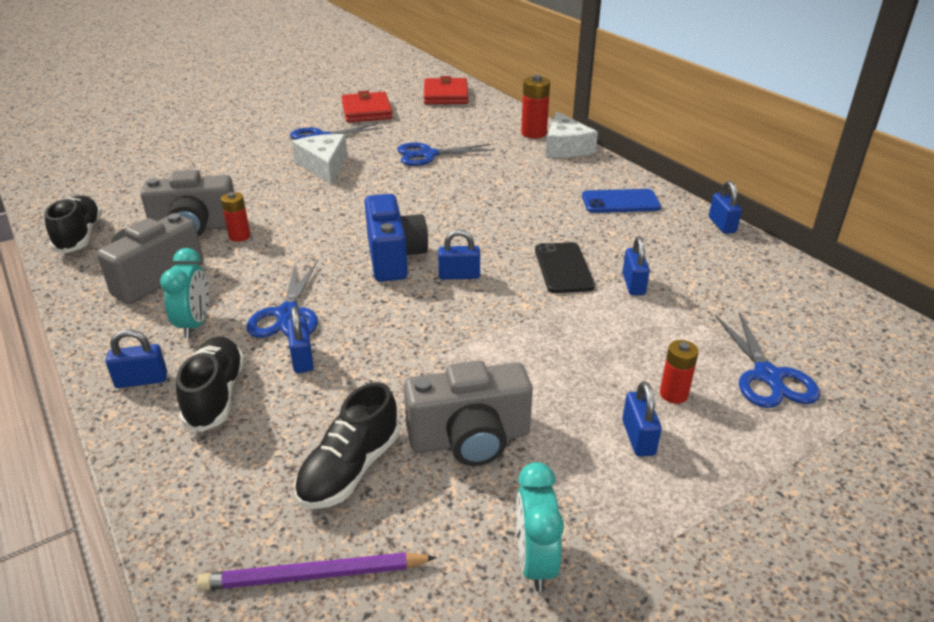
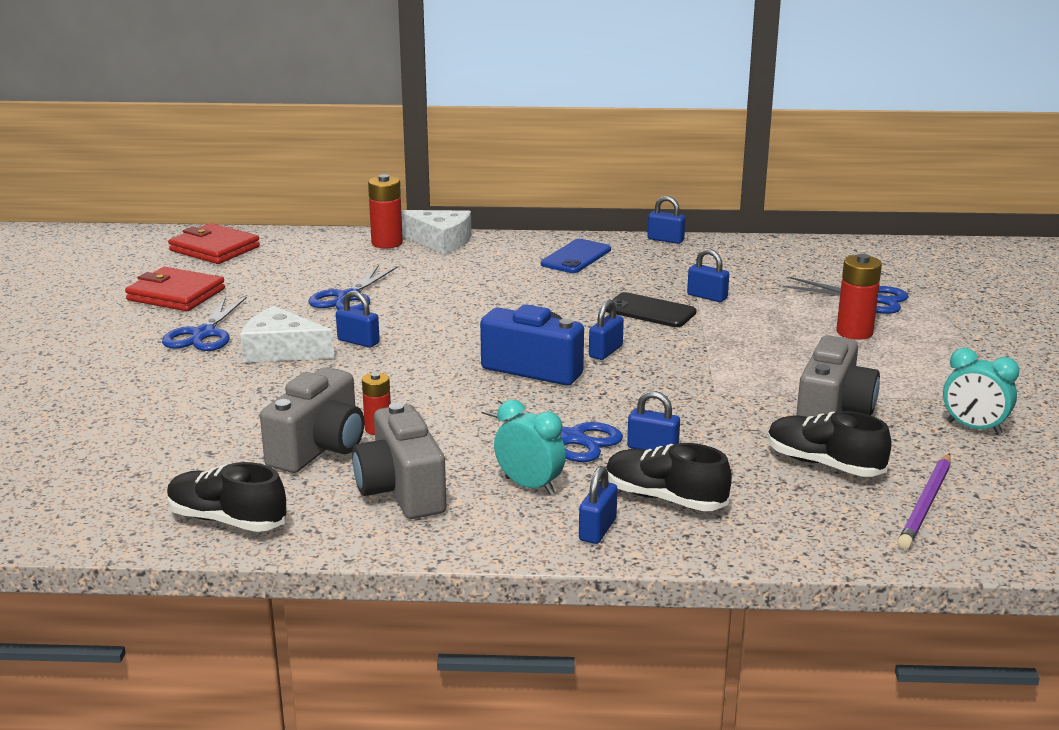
camera: 55 degrees left, 10 degrees down
black shoe [294,382,400,509] -> black shoe turned 150 degrees clockwise [768,411,892,477]
blue padlock [622,381,662,457] -> blue padlock moved to [336,291,380,348]
red battery [660,340,699,404] -> red battery [836,254,882,340], size x1.55

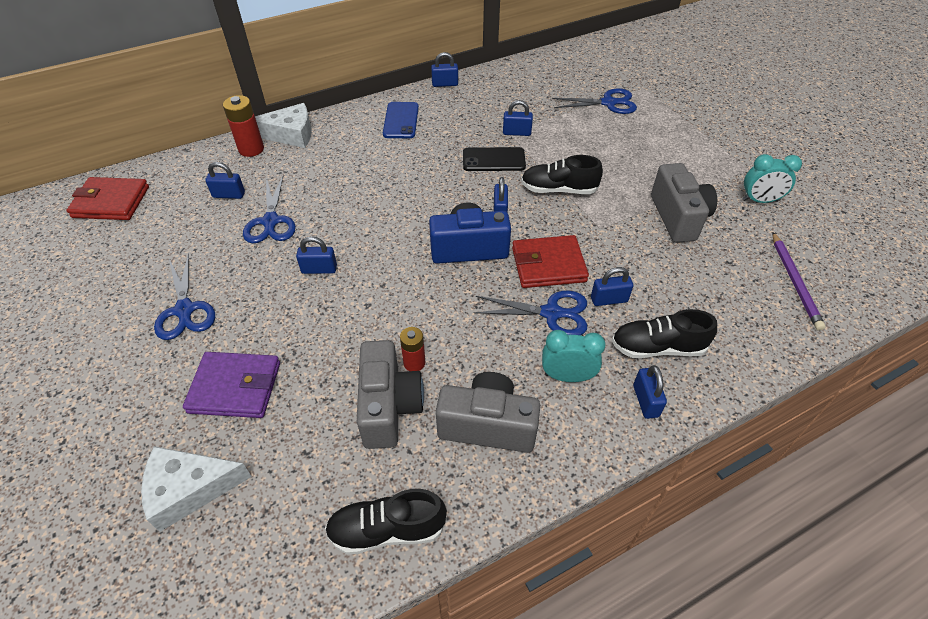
camera: 30 degrees left, 25 degrees up
red wallet [125,267,225,311] -> red wallet moved to [512,235,589,288]
white cheese [240,306,335,363] -> white cheese moved to [141,446,252,532]
grey camera [352,402,446,519] -> grey camera turned 150 degrees clockwise [436,372,540,453]
black shoe [768,411,892,477] -> black shoe moved to [521,155,603,194]
red battery [836,254,882,340] -> none
none -> purple wallet [183,352,280,418]
none -> blue padlock [205,162,245,199]

